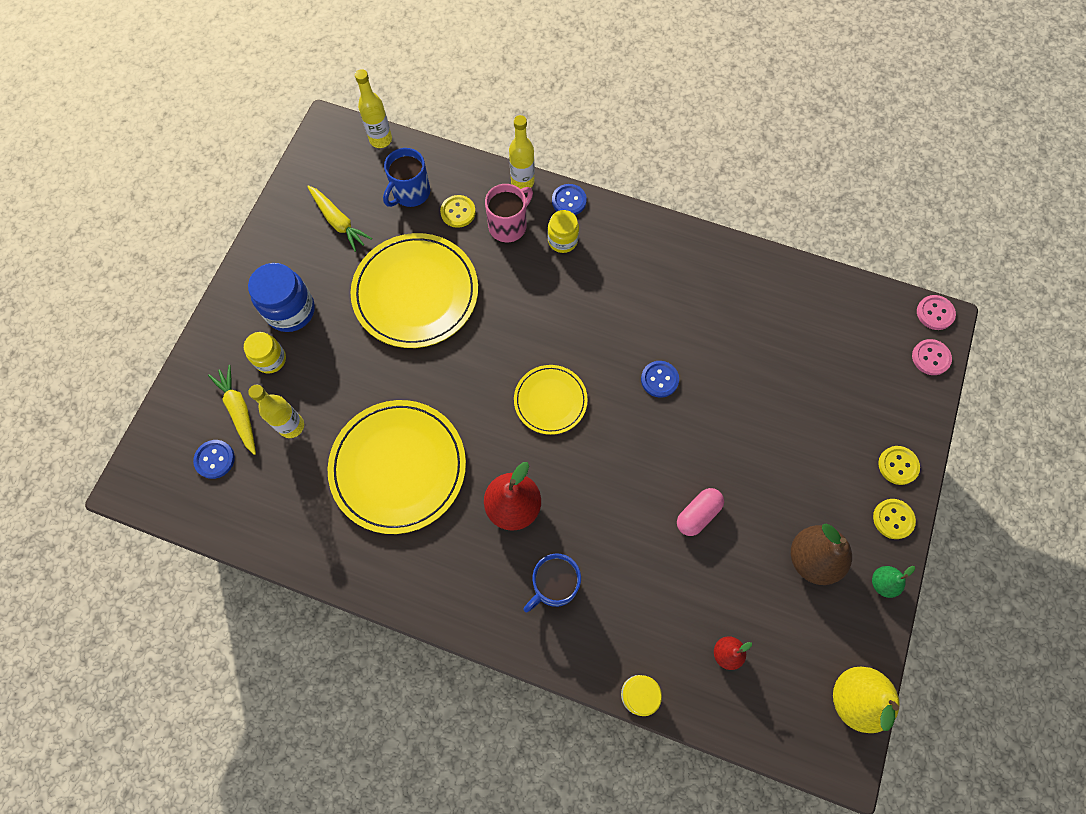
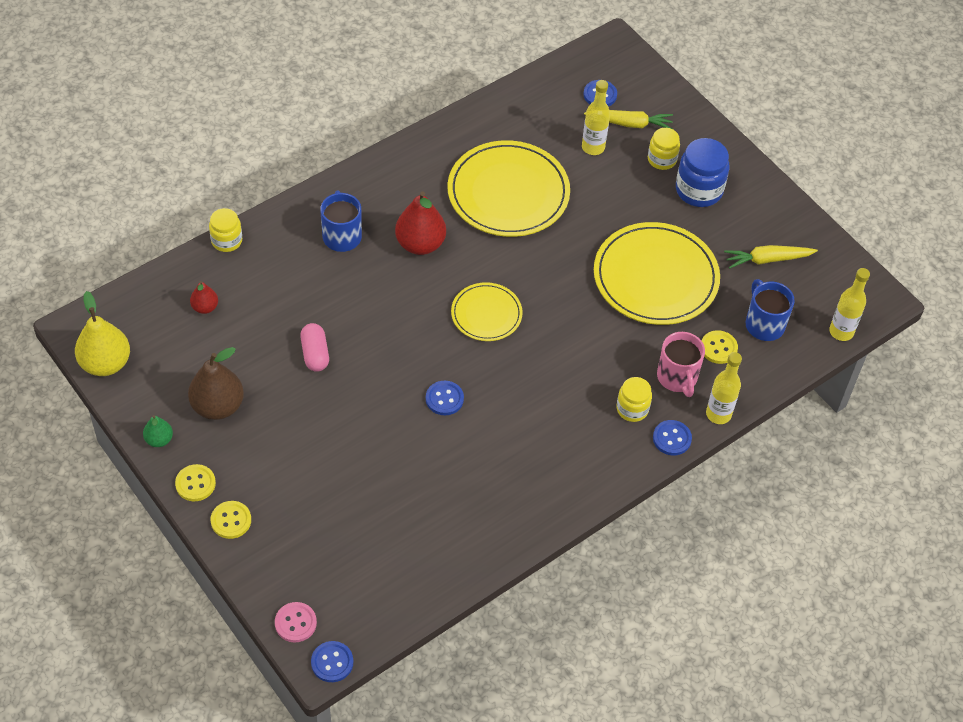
camera: 120 degrees right, 15 degrees down
pink button [917,295,956,330] -> blue button [311,641,353,682]

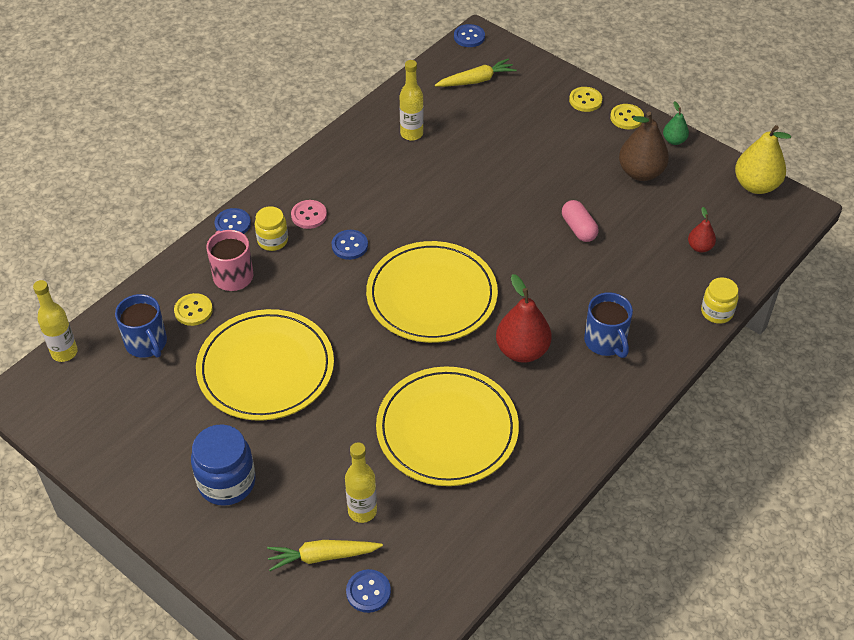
camera: 170 degrees right, 5 degrees down
pink button [275,602,317,642] -> pink button moved to [291,200,327,229]
blue button [426,381,464,415] -> blue button moved to [332,230,368,260]
yellow plate [451,282,523,341] -> yellow plate [366,241,498,343], size x1.81
yellow jar [648,128,680,170] -> none
yellow bottle [706,352,742,424] -> yellow bottle moved to [400,60,424,141]
yellow carrot [724,245,818,269] -> yellow carrot moved to [435,58,517,87]

